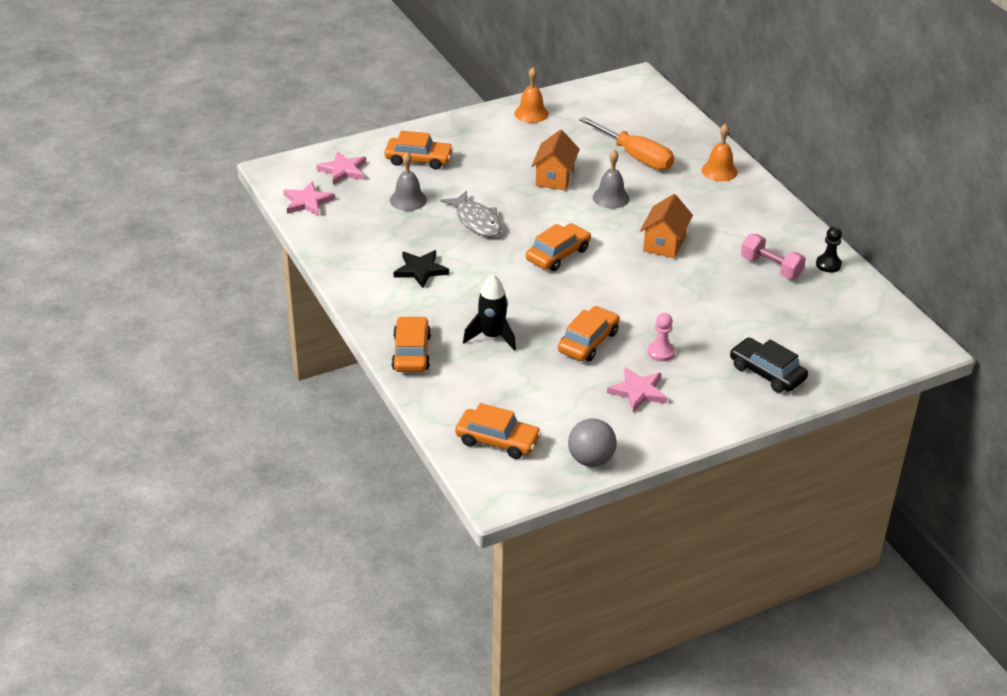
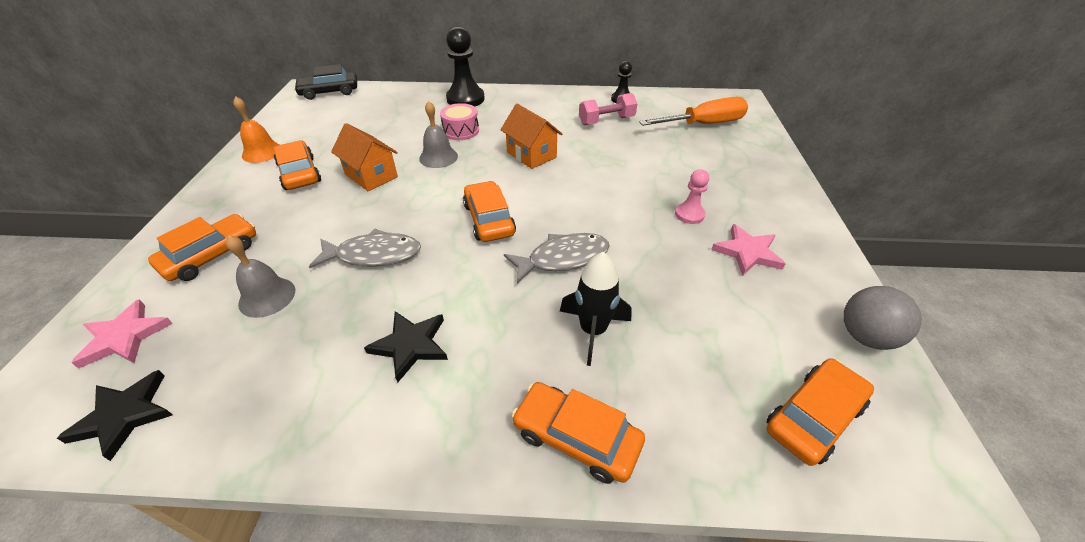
camera: 60 degrees left, 5 degrees up
pink star [283,181,335,216] -> black star [57,370,172,461]
orange car [558,306,620,361] -> orange car moved to [274,140,321,190]
orange screwdriver [579,117,674,170] -> orange screwdriver moved to [639,97,748,126]
orange bell [702,124,738,181] -> black pawn [446,26,485,107]
black car [730,337,808,393] -> black car moved to [294,64,357,100]
none -> pink drum [440,103,479,140]
none -> grey fish [504,233,610,284]

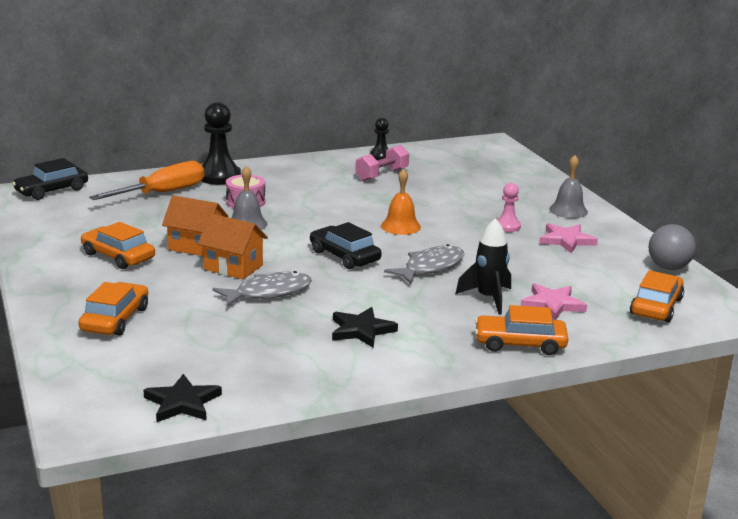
camera: 25 degrees left, 20 degrees down
pink star [71,299,173,369] -> pink star moved to [521,283,587,320]
grey bell [226,235,295,318] -> grey bell moved to [549,155,588,218]
orange bell [233,96,279,163] -> orange bell moved to [381,168,421,235]
orange car [463,181,516,242] -> black car [310,222,382,269]
orange house [500,104,562,169] -> orange house moved to [198,214,268,279]
orange screwdriver [639,97,748,126] -> orange screwdriver moved to [89,161,204,200]

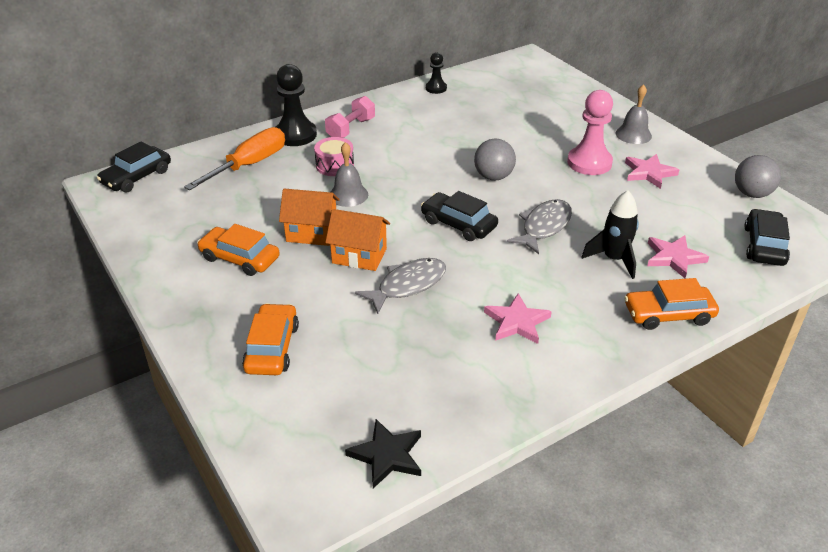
camera: 10 degrees left, 15 degrees up
black star [332,307,398,348] -> pink star [484,293,552,344]
pink dumbbell [355,145,409,181] -> pink dumbbell moved to [325,96,375,138]
orange bell [381,168,421,235] -> grey ball [474,139,516,180]
pink pawn [497,183,521,232] -> pink pawn [567,90,613,175], size x1.80
orange car [630,270,684,322] -> black car [744,209,790,266]

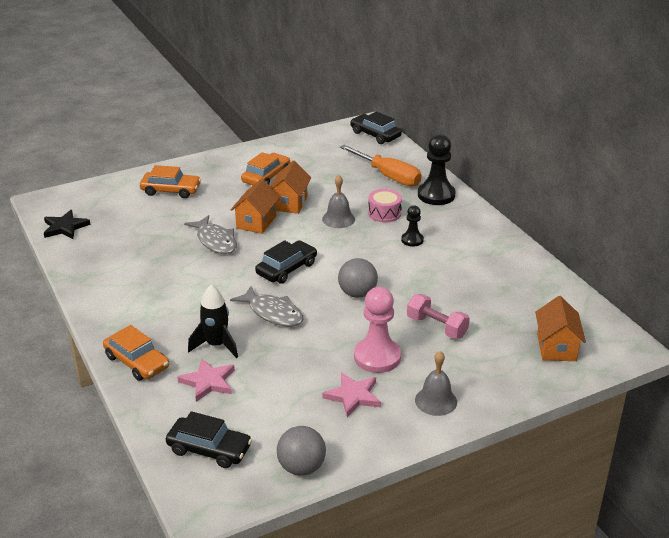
camera: 95 degrees right, 5 degrees down
pink dumbbell [325,96,375,138] -> pink dumbbell moved to [407,294,470,339]
black pawn [426,52,447,94] -> black pawn moved to [401,206,424,247]
pink star [484,293,552,344] -> none
orange car [624,278,719,330] -> orange car turned 135 degrees clockwise [103,325,169,381]
none -> orange house [535,296,586,361]

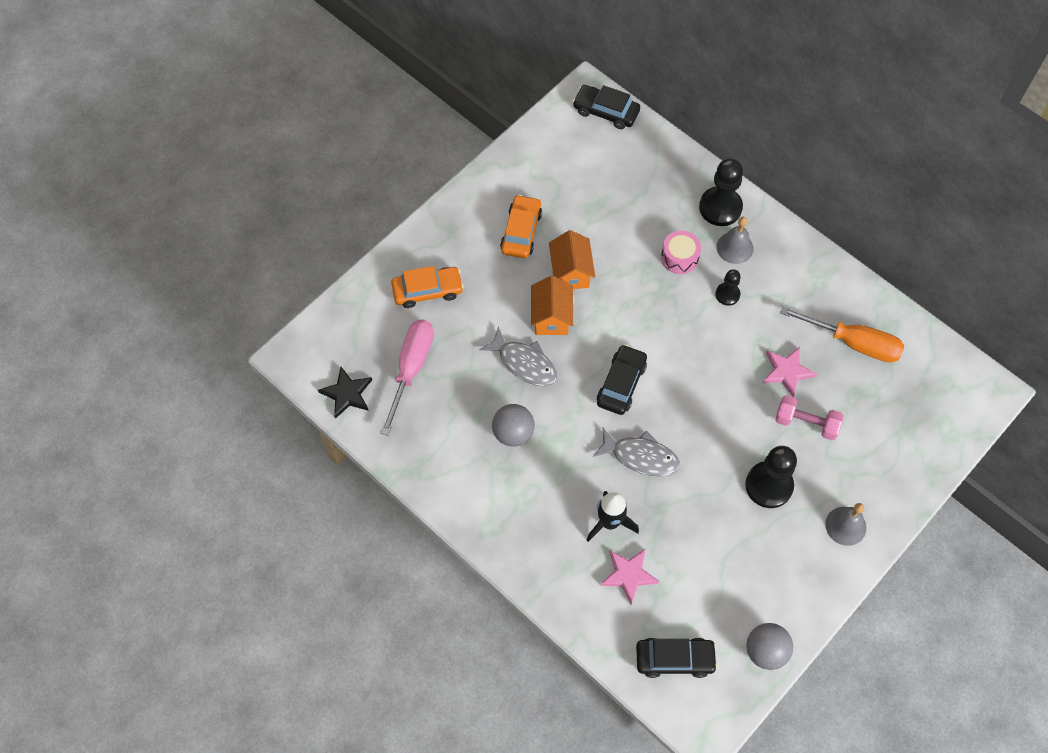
camera: 20 degrees left, 30 degrees up
orange car [103,325,169,381] -> none
grey bell [322,175,355,228] -> grey bell moved to [717,217,754,264]
pink star [322,372,381,417] -> pink star moved to [763,347,817,397]
grey ball [338,258,378,298] -> grey ball moved to [492,404,535,447]
orange screwdriver [340,145,422,187] -> orange screwdriver moved to [780,306,904,362]
pink pawn [354,287,401,373] -> black pawn [745,446,797,508]
orange house [535,296,586,361] -> none
none -> pink screwdriver [380,320,434,436]

